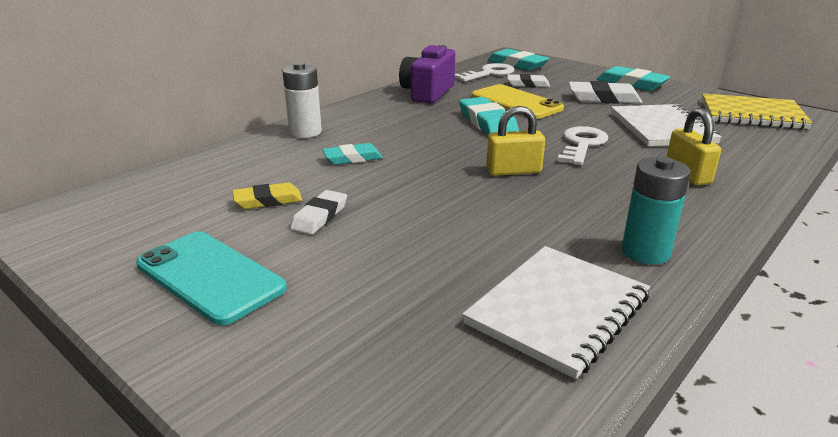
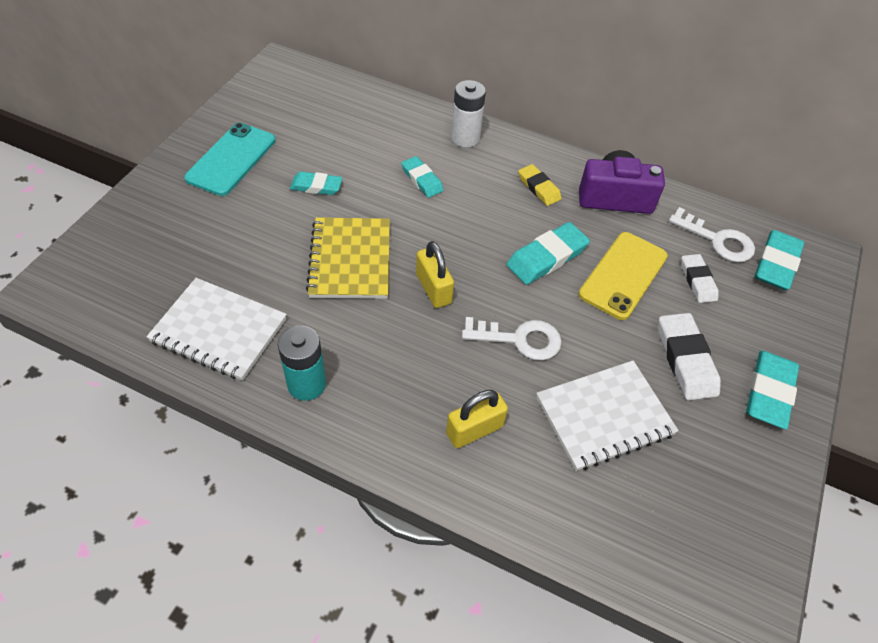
camera: 70 degrees right, 25 degrees up
yellow eraser [232,182,302,209] -> yellow eraser moved to [518,164,562,206]
white eraser [290,190,347,235] -> turquoise eraser [290,171,342,195]
yellow notebook [702,93,813,129] -> yellow notebook moved to [306,217,390,299]

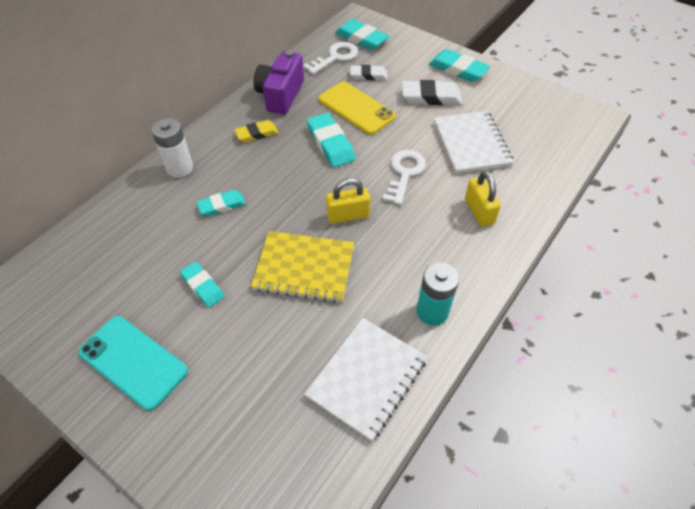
camera: 75 degrees left, 0 degrees up
turquoise eraser [290,171,342,195] -> turquoise eraser turned 60 degrees counterclockwise [180,262,225,308]

